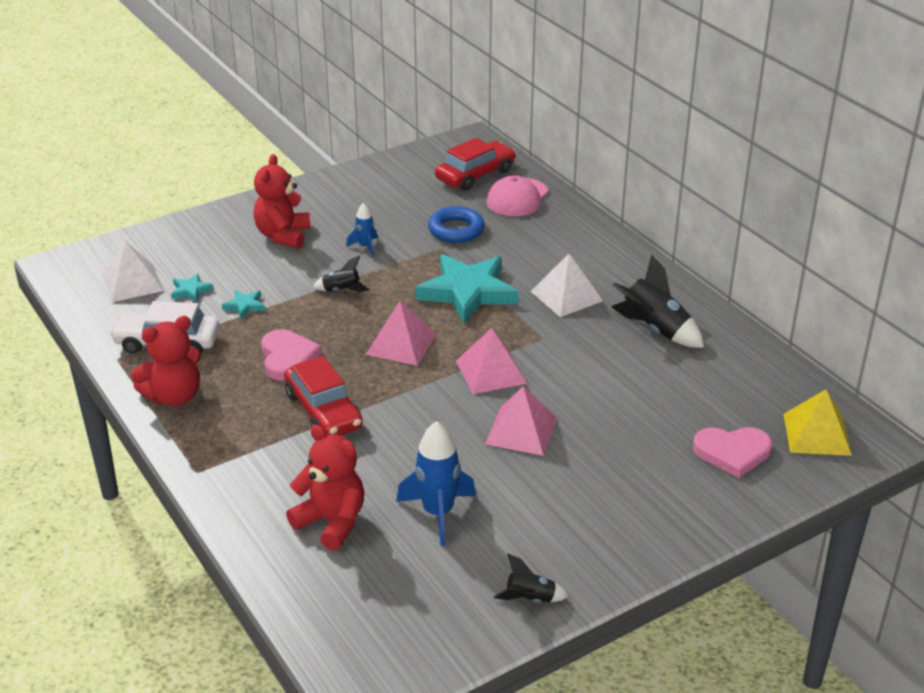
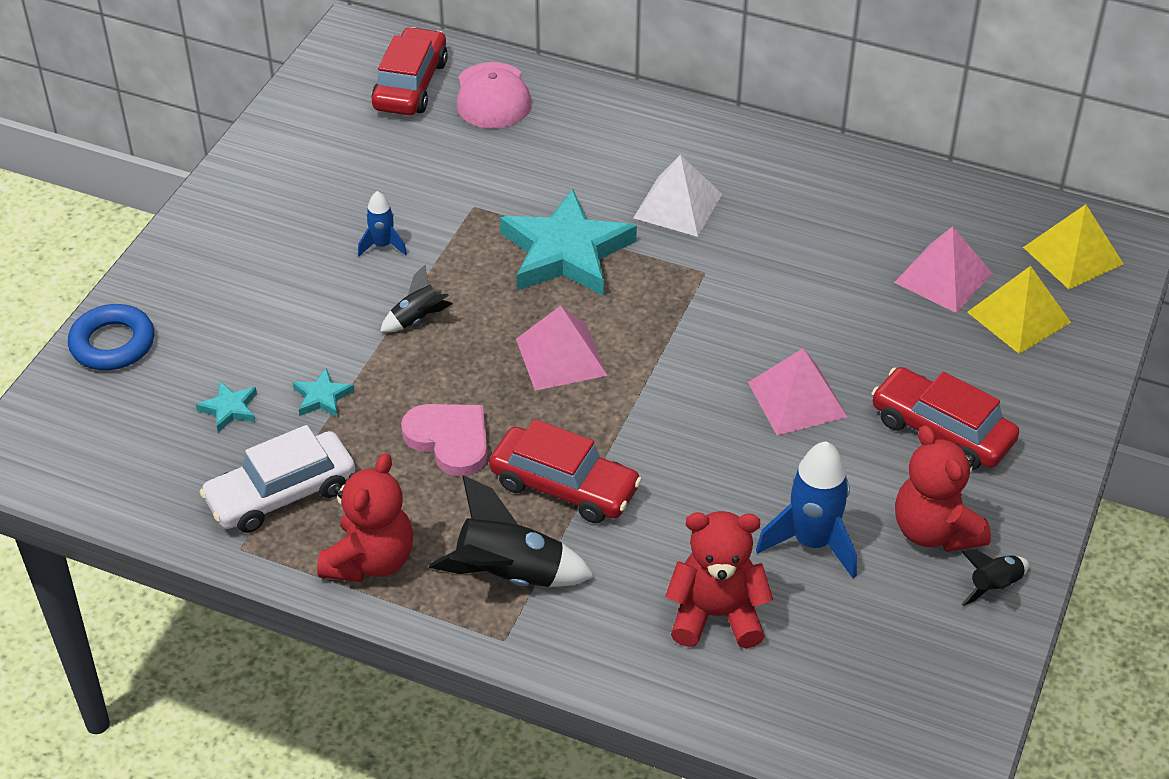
camera: 35 degrees left, 10 degrees up
white pyramid [102,241,164,302] -> none
red teddy bear [253,154,311,249] -> red teddy bear moved to [895,425,991,552]
blue ring [428,206,485,243] -> blue ring moved to [68,304,154,370]
pink pyramid [456,328,527,394] -> pink pyramid moved to [894,226,992,313]
black rocket [611,254,704,348] -> black rocket moved to [429,475,595,587]
pink heart [693,427,772,478] -> yellow pyramid [967,266,1071,354]
none -> red car [872,367,1019,470]

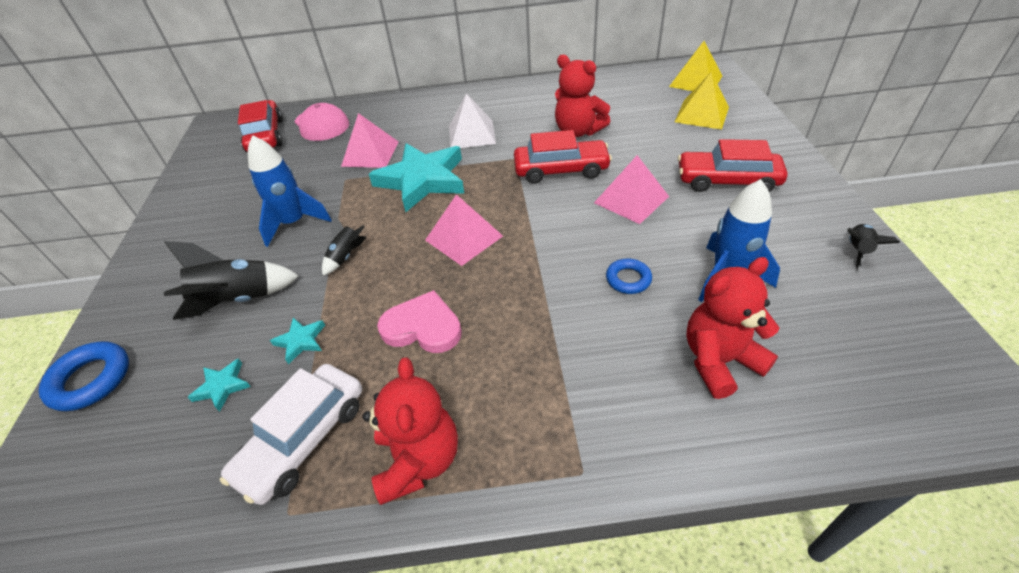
camera: 25 degrees left, 0 degrees up
blue rocket [358,191,407,256] -> blue rocket [248,135,332,247], size x1.83
black rocket [429,475,595,587] -> black rocket moved to [164,241,299,320]
red car [489,419,642,523] -> red car moved to [514,130,612,184]
pink pyramid [894,226,992,313] -> pink pyramid moved to [341,113,399,168]
red teddy bear [895,425,991,552] -> red teddy bear moved to [555,55,611,137]
none -> blue ring [606,258,652,294]

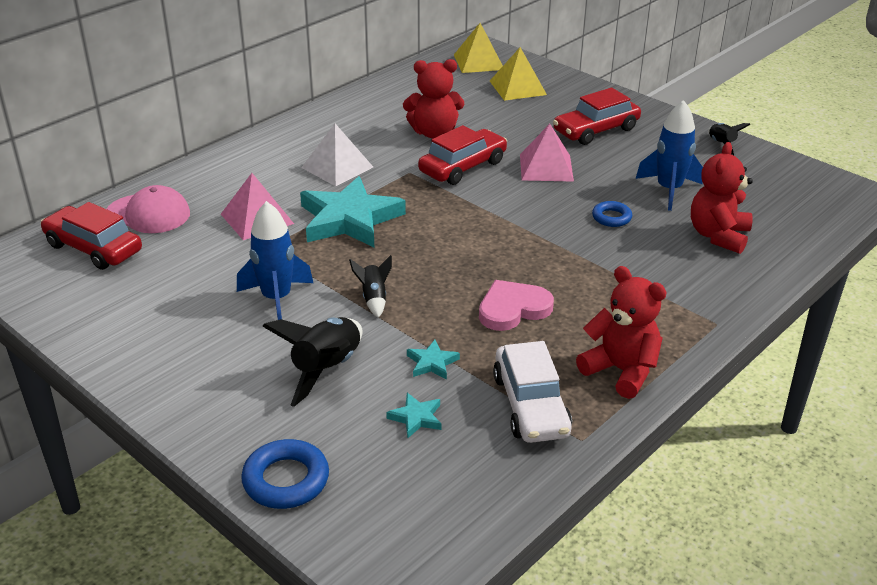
camera: 45 degrees left, 10 degrees down
pink pyramid [425,194,503,266] -> none

